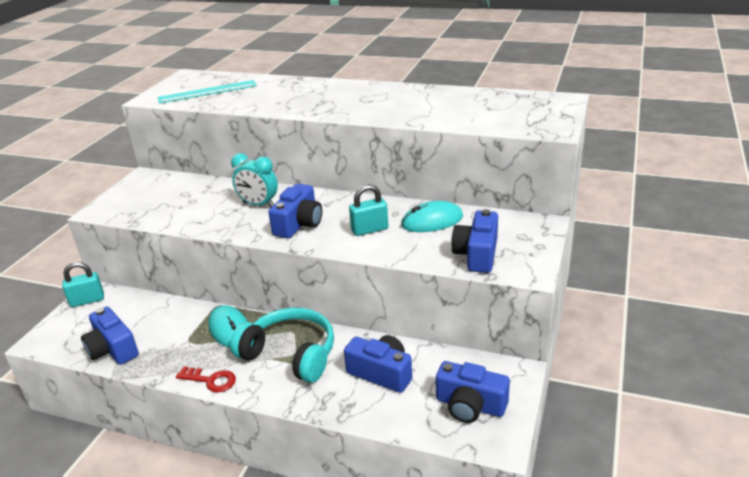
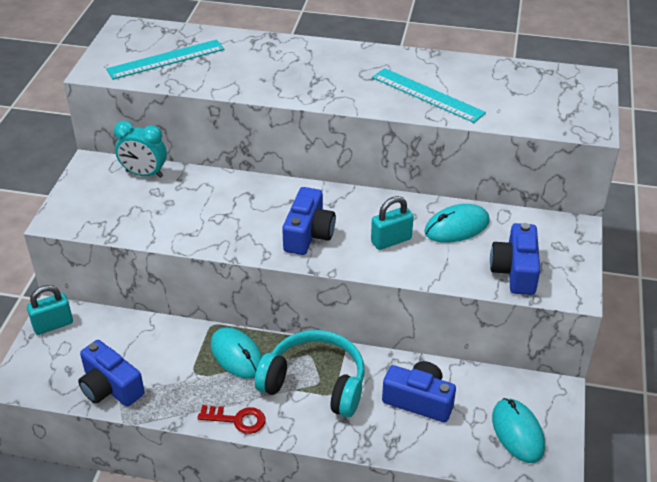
camera: 10 degrees left, 10 degrees up
turquoise clock [231,153,278,207] -> turquoise clock moved to [114,121,167,178]
blue camera [436,361,510,423] -> turquoise mouse [492,398,545,463]
none -> turquoise ruler [372,68,486,123]

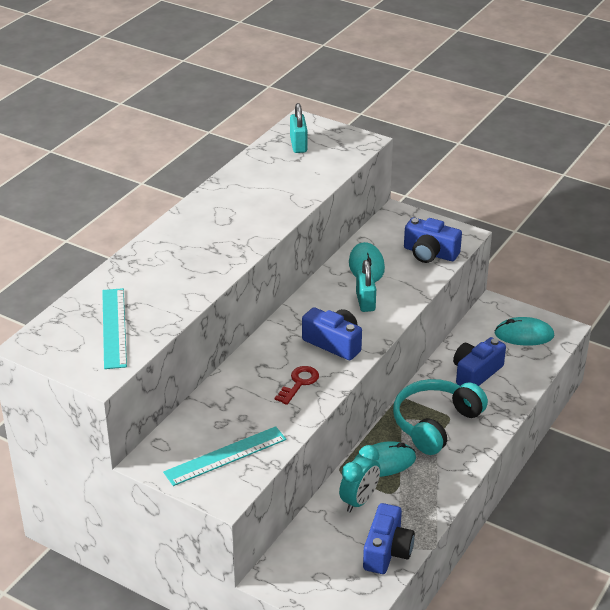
camera: 70 degrees left, 5 degrees down
turquoise padlock [27,285,73,335] -> turquoise padlock moved to [290,103,308,153]
blue camera [78,340,145,407] -> blue camera turned 45 degrees counterclockwise [363,503,415,574]
turquoise clock [114,121,167,178] -> turquoise clock moved to [339,445,381,513]
red key [198,405,266,434] -> red key moved to [275,366,319,405]
turquoise ruler [372,68,486,123] -> turquoise ruler moved to [163,426,287,486]

